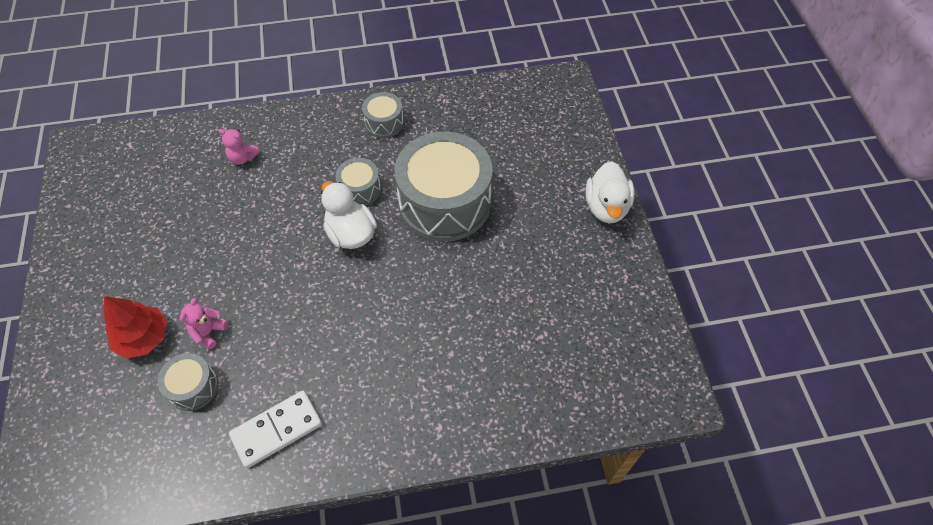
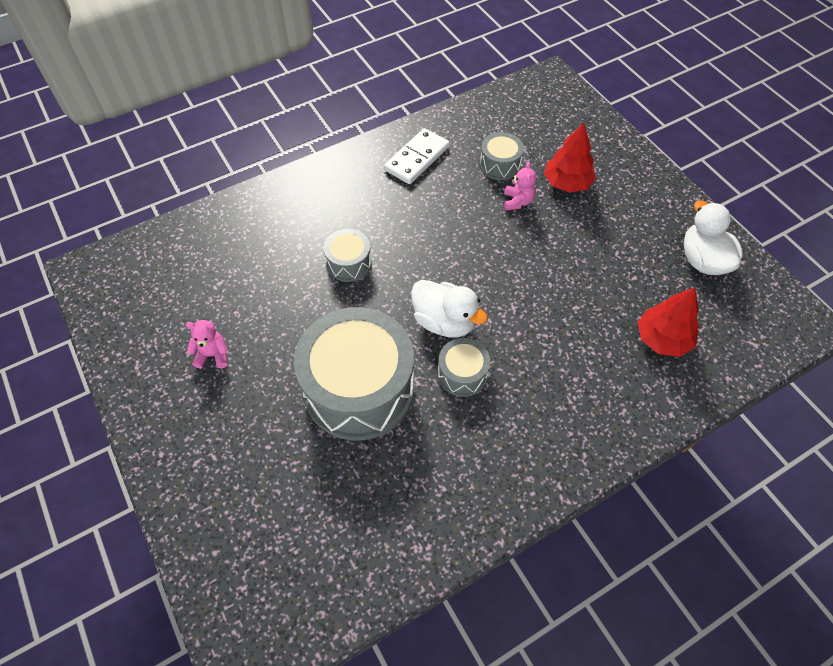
camera: 160 degrees right, 0 degrees up
pink teddy bear [219,129,260,164] -> pink teddy bear moved to [186,320,228,369]
grey drum [362,92,404,138] -> grey drum moved to [324,229,372,282]
white duck [585,161,635,223] -> white duck moved to [684,200,743,275]
none -> red tree [637,287,699,357]

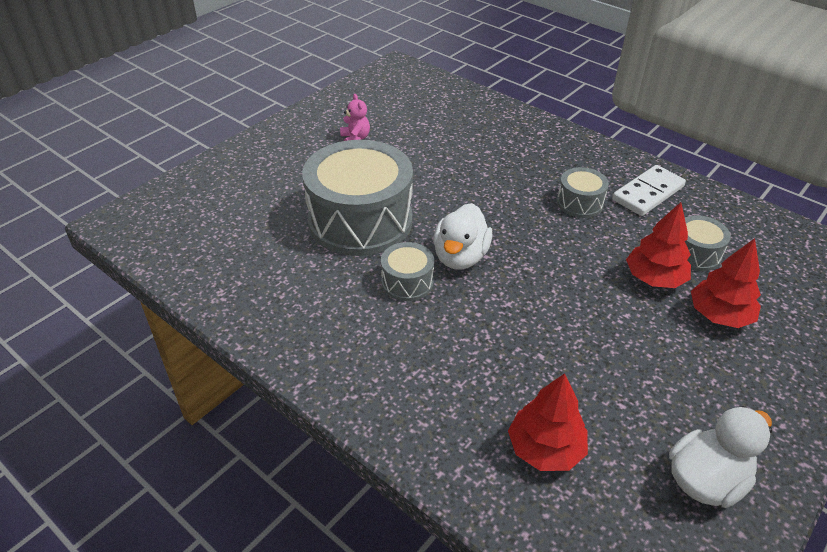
camera: 70 degrees right, 15 degrees down
grey drum [324,229,372,282] -> grey drum moved to [557,167,609,218]
white domino [384,128,449,184] -> white domino turned 60 degrees counterclockwise [612,165,686,216]
pink teddy bear [504,161,536,211] -> red tree [626,202,691,288]

